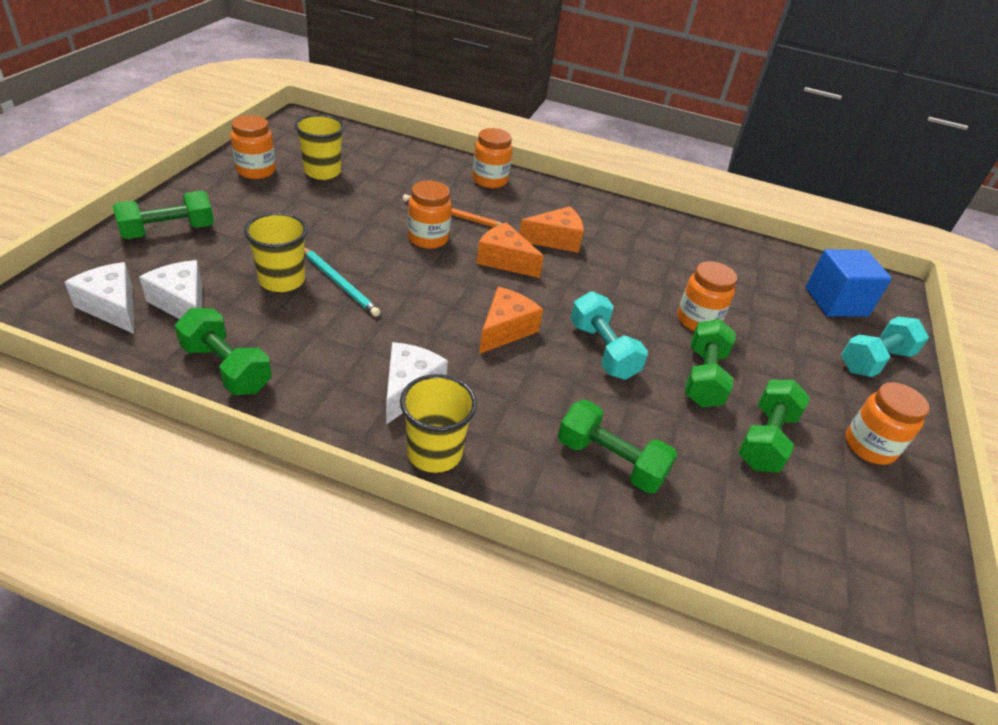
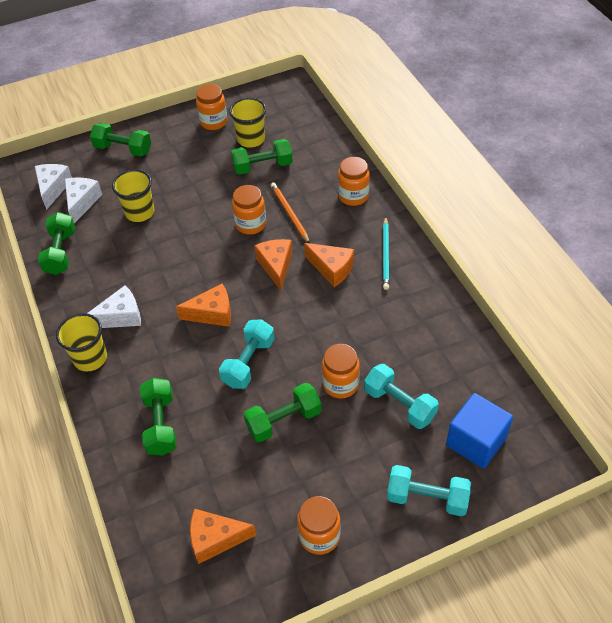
camera: 55 degrees right, 10 degrees up
turquoise pencil [304,247,380,317] -> turquoise pencil moved to [383,217,389,290]
green dumbbell [738,380,810,473] -> green dumbbell moved to [231,139,293,175]
none -> orange cheese [190,509,256,564]
none -> turquoise dumbbell [364,364,439,429]

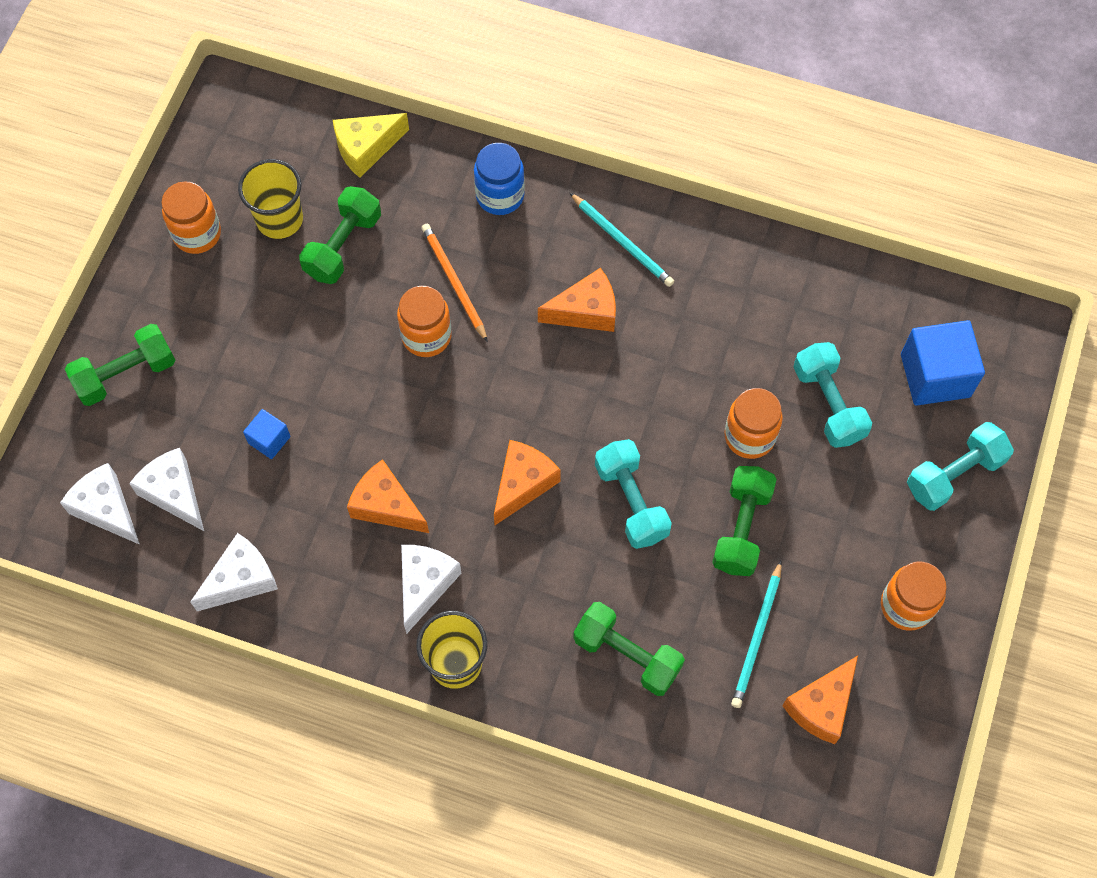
camera: 50 degrees left, 15 degrees up
green dumbbell [38,212,75,275] -> white cheese [190,533,278,611]
yellow cup [112,170,155,222] -> blue cube [243,409,291,459]
orange cheese [254,239,293,291] -> orange cheese moved to [347,459,429,533]
orange pencil [271,183,310,243] -> orange pencil turned 45 degrees clockwise [422,224,488,342]
orange jar [338,157,370,206] -> blue jar [474,143,525,215]
turquoise dumbbell [364,364,439,429] -> turquoise dumbbell turned 75 degrees clockwise [794,342,872,448]
none -> yellow cheese [333,113,409,178]
none -> turquoise pencil [731,561,782,708]

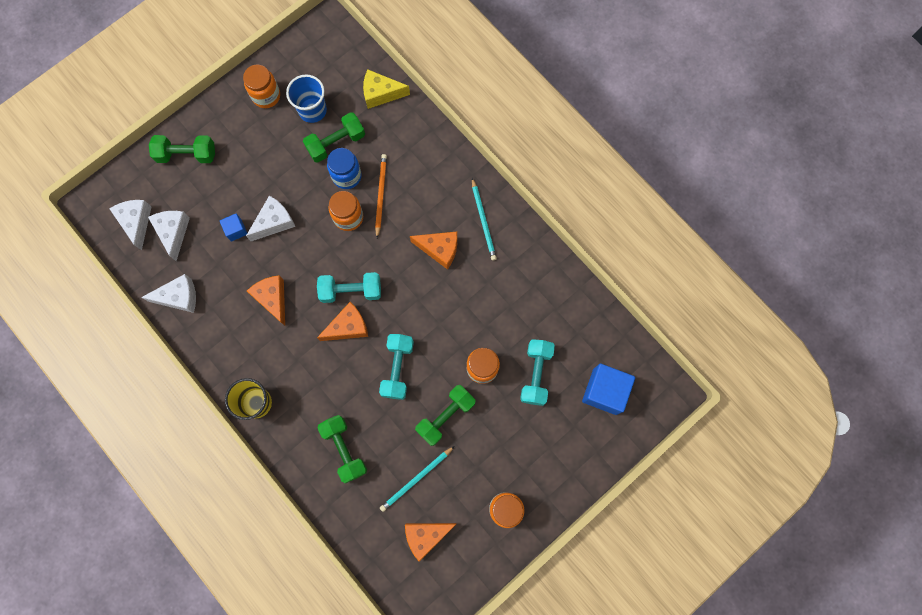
camera: 30 degrees right, 10 degrees up
yellow cup [238,159,303,239] -> blue cup [286,74,327,123]
white cheese [401,545,462,634] -> white cheese moved to [246,196,295,241]
blue jar [474,143,525,215] -> blue jar moved to [327,148,362,189]
turquoise dumbbell [907,422,1014,511] -> turquoise dumbbell moved to [317,272,381,303]

